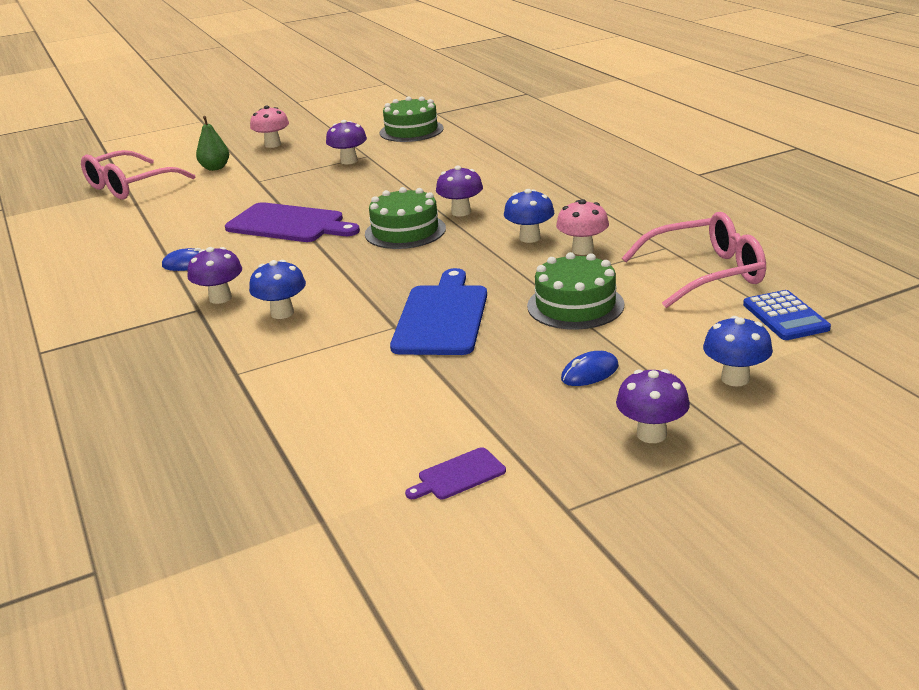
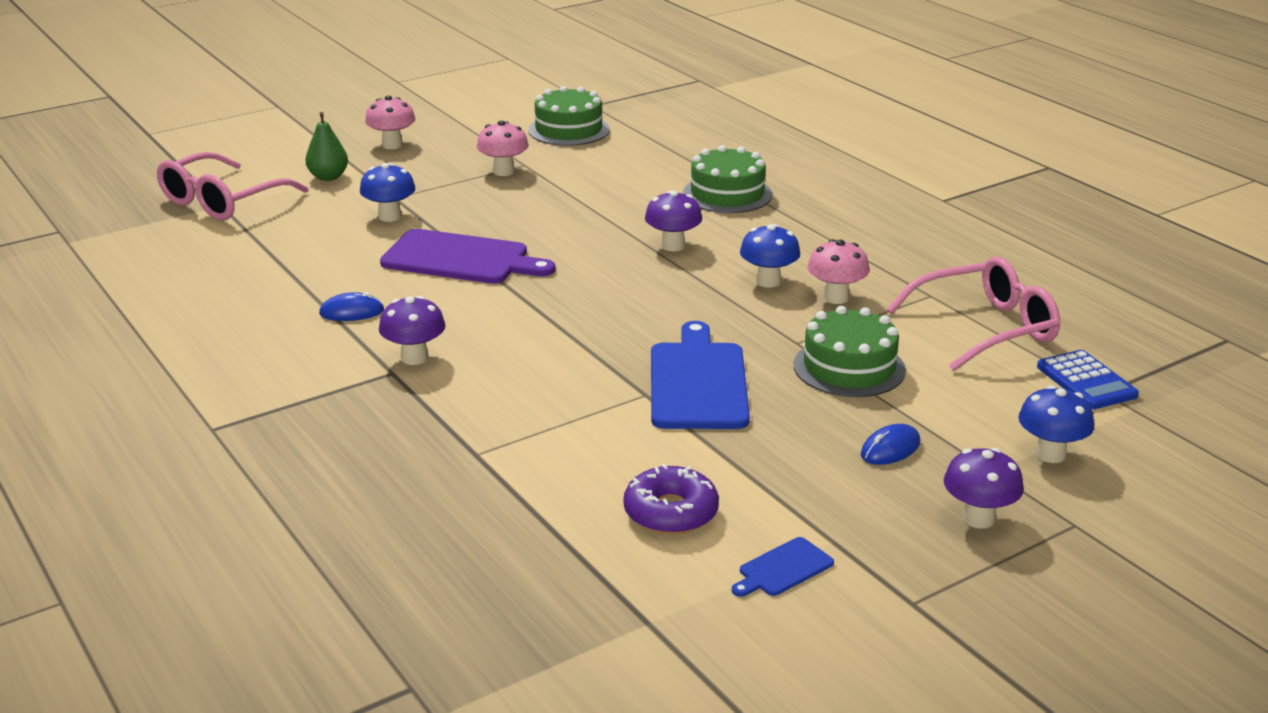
camera: 10 degrees left, 0 degrees up
blue mushroom [249,260,306,319] -> blue mushroom moved to [360,163,415,222]
purple mushroom [326,120,367,164] -> pink mushroom [477,120,529,176]
green cake [365,187,446,249] -> green cake moved to [683,145,772,213]
purple cutting board [405,447,506,499] -> blue cutting board [732,537,834,597]
none -> purple donut [623,463,719,535]

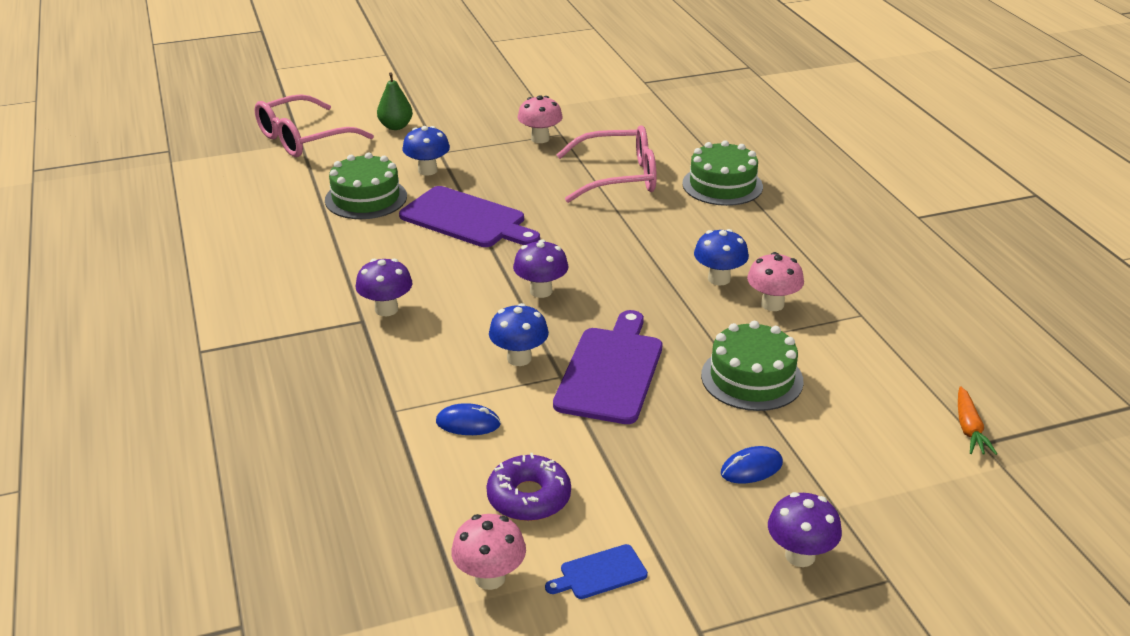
camera: 15 degrees right, 5 degrees up
blue mouse [319,292,384,321] -> blue mouse moved to [436,403,501,435]
pink mushroom [365,96,415,149] -> pink mushroom moved to [451,514,526,590]
green cake [528,86,610,146] -> green cake moved to [325,153,407,219]
purple mushroom [645,191,702,251] -> purple mushroom moved to [513,239,569,298]
blue cutting board [651,321,750,429] -> purple cutting board [553,310,662,424]
pink glasses [887,257,1060,371] -> pink glasses moved to [556,125,657,203]
blue mushroom [1019,385,1094,463] -> blue mushroom moved to [489,303,549,366]
blue calculator [1037,350,1139,409] -> orange carrot [958,386,997,455]

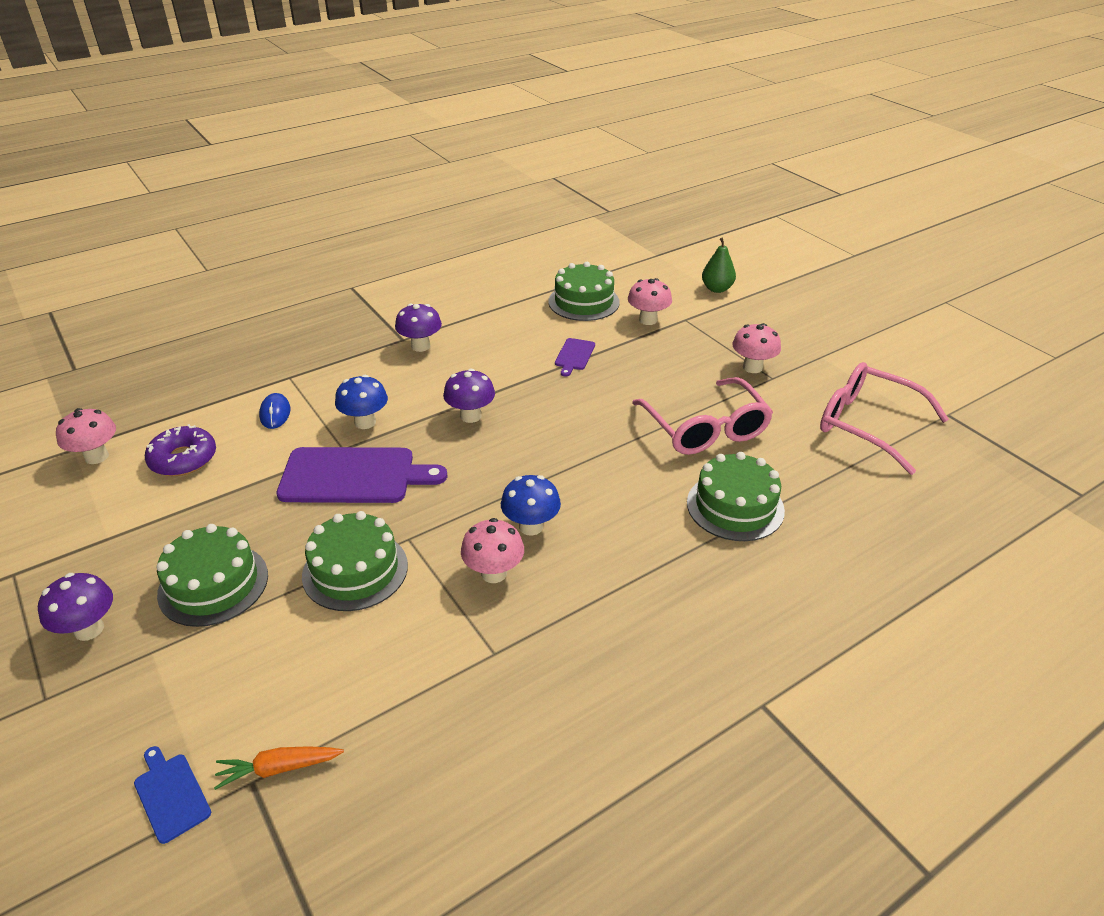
camera: 75 degrees right, 5 degrees up
pink glasses [254,94,374,157] -> pink glasses moved to [820,362,949,475]
purple cutting board [399,186,540,247] -> purple cutting board [555,338,595,377], size x0.47
blue mushroom [403,126,450,176] -> pink mushroom [628,278,672,325]
blue cutting board [545,544,648,599] -> blue cutting board moved to [134,746,211,844]
blue mouse [721,446,783,483] -> green cake [157,524,268,627]

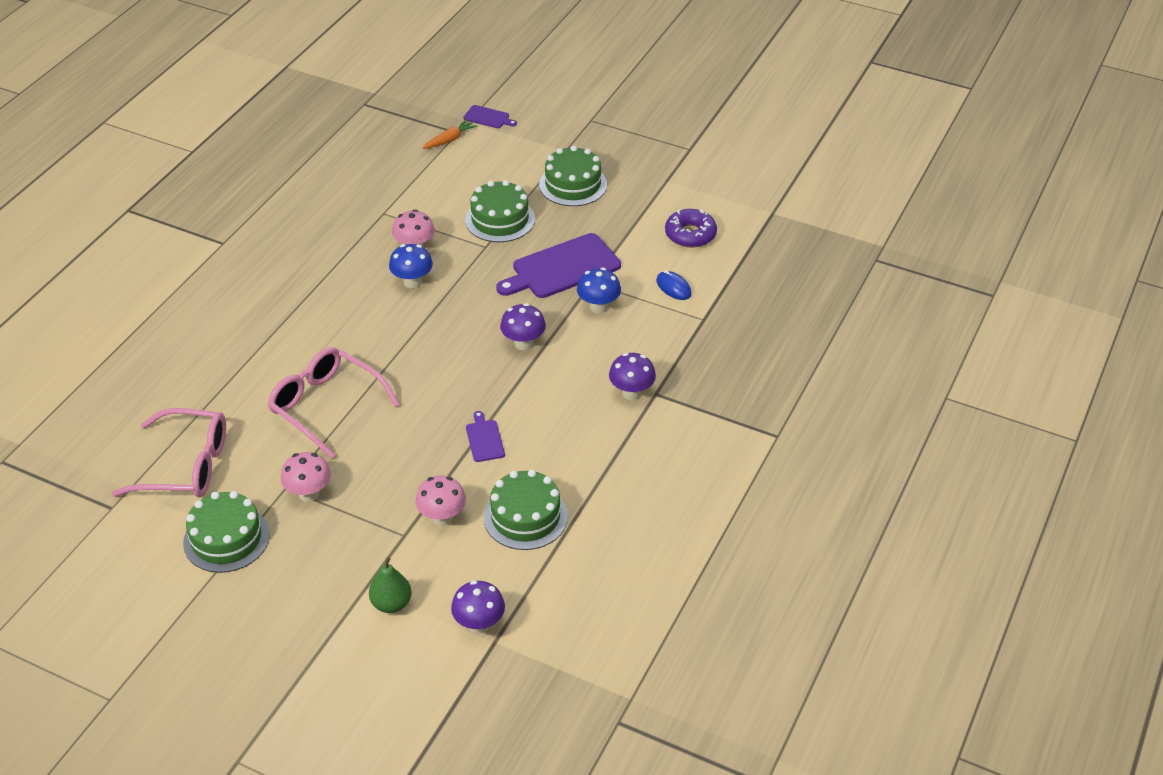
camera: 150 degrees right, 5 degrees up
purple mushroom [38,573,113,641] -> purple mushroom moved to [451,580,505,634]
pink mushroom [56,408,116,464] -> none
blue cutting board [134,746,211,844] -> purple cutting board [463,105,517,128]
green cake [687,452,785,541] -> green cake moved to [183,491,270,573]

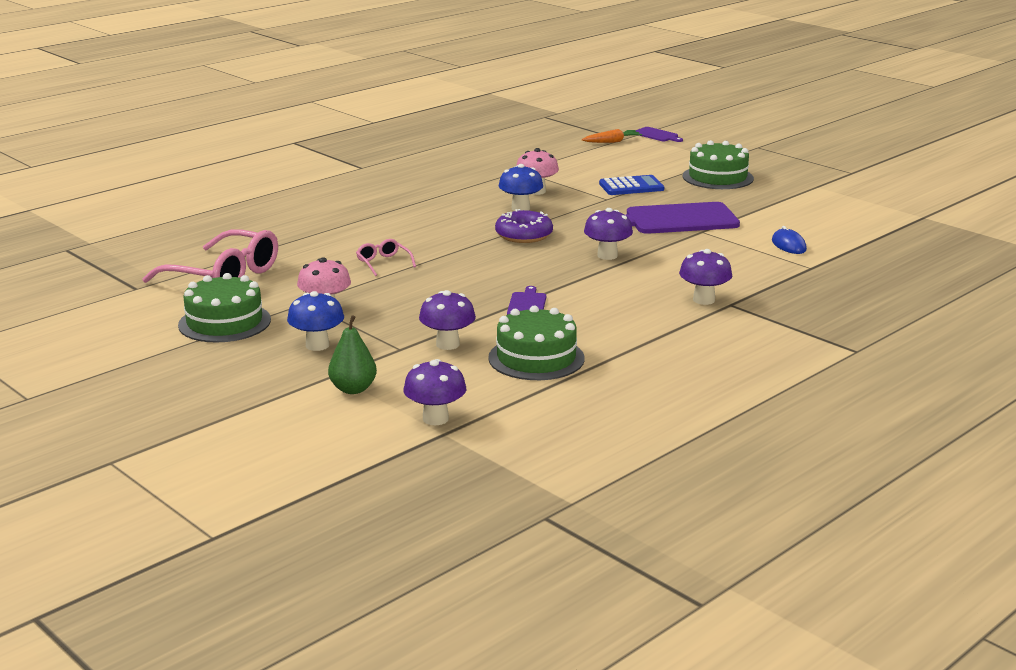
camera: 20 degrees right, 20 degrees down
pink glasses [267,347,400,458] -> pink glasses [356,239,416,276], size x0.46
pink mushroom [415,476,466,526] -> purple mushroom [419,290,476,350]
green cake [465,180,535,242] -> blue calculator [599,175,664,195]
blue mushroom [577,268,621,313] -> blue mushroom moved to [287,291,344,351]
purple donut [665,209,717,248] -> purple donut moved to [495,209,553,243]

